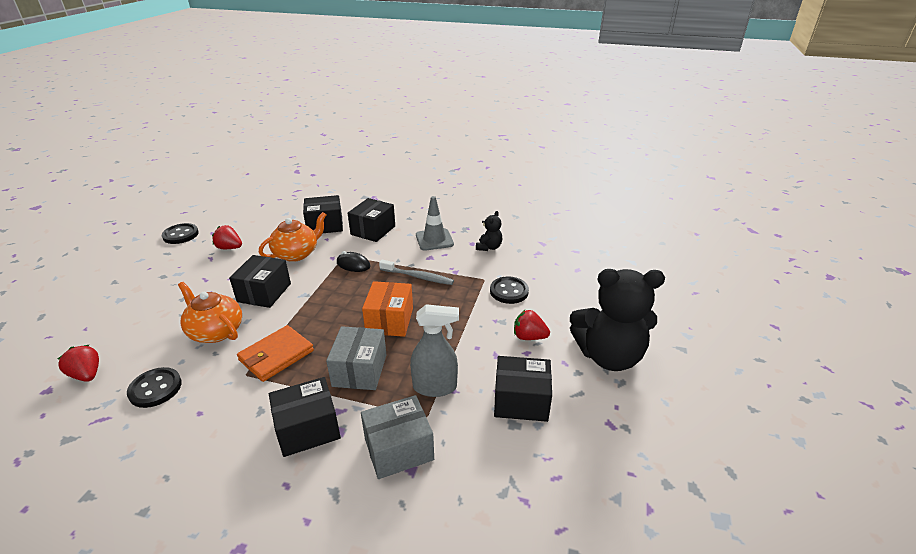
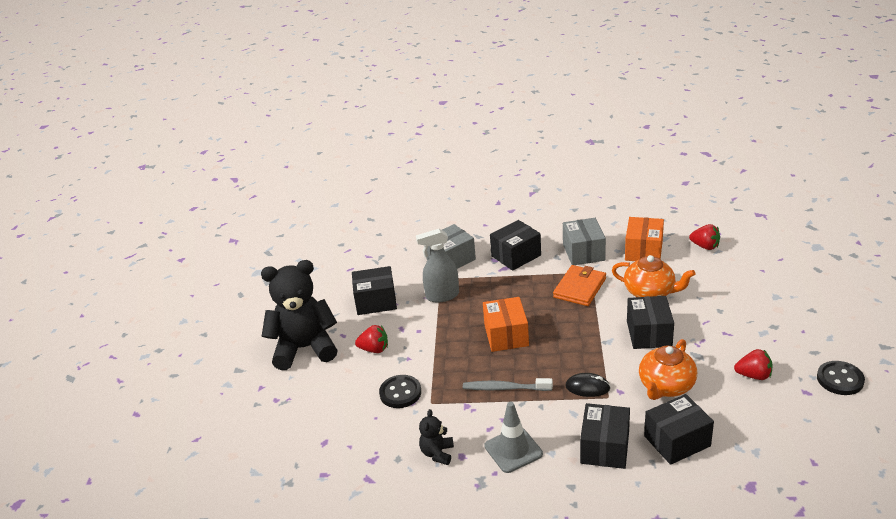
camera: 170 degrees right, 0 degrees up
black button [127,367,182,408] -> orange box [625,217,664,261]
grey box [326,326,387,390] -> grey box moved to [563,218,606,265]

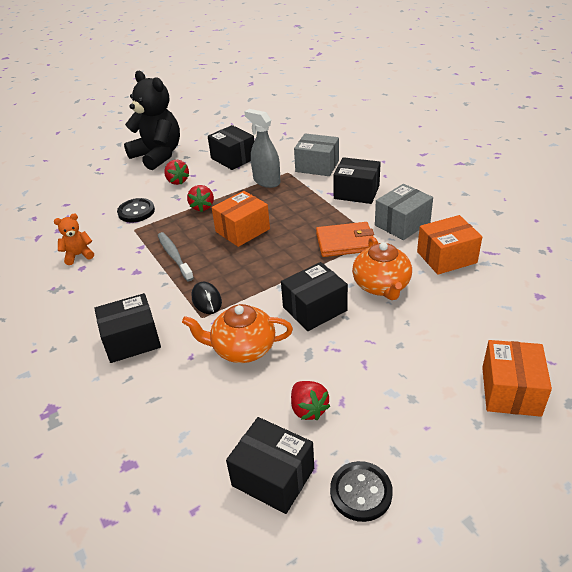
camera: 55 degrees right, 5 degrees up
black teddy bear [419,409,454,465] -> orange teddy bear [54,213,94,265]
grey traffic cone [484,402,543,473] -> none
black box [644,394,714,465] -> black box moved to [226,417,314,514]
red strawberry [689,224,720,250] -> red strawberry moved to [187,185,214,212]
none -> orange box [482,340,552,417]

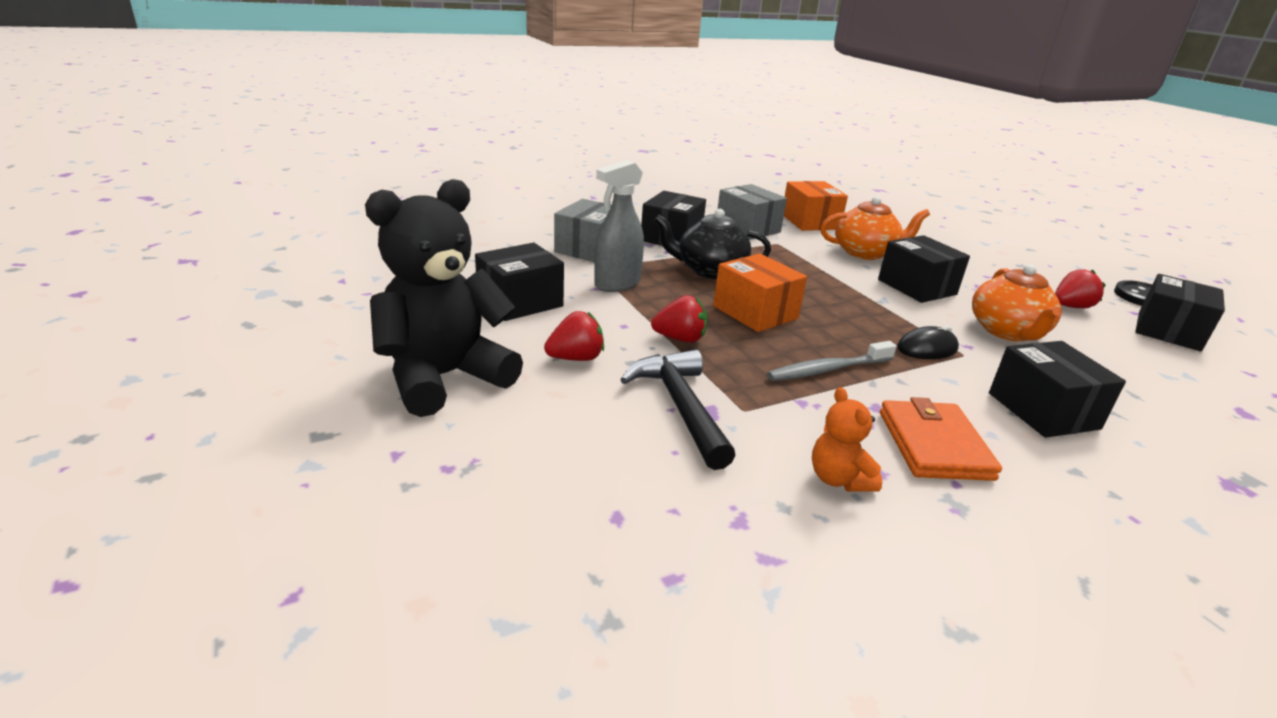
camera: 90 degrees left, 10 degrees down
black button [117,198,155,222] -> black hammer [620,350,736,470]
orange wallet [316,222,374,257] -> orange wallet moved to [880,397,1002,481]
orange box [482,340,552,417] -> none
none -> black teapot [654,209,771,279]

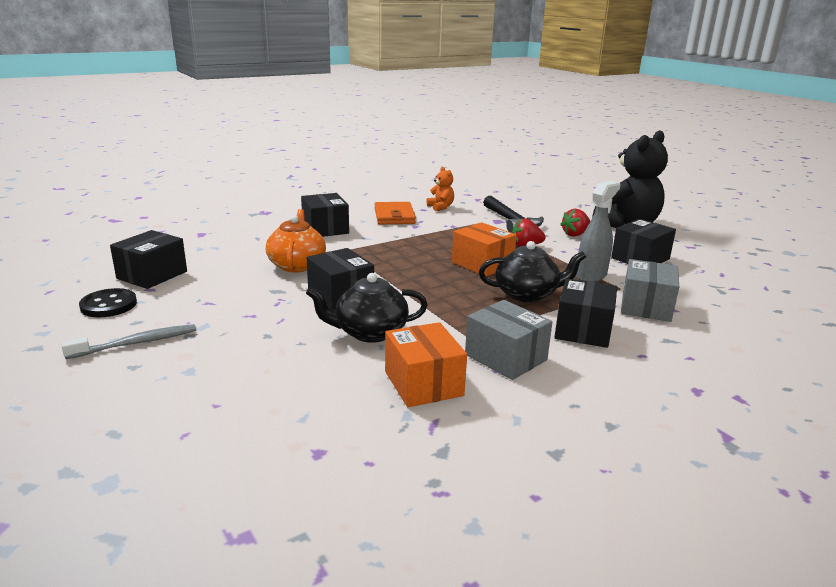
camera: 175 degrees right, 5 degrees down
grey toothbrush [767,341,897,381] -> grey toothbrush moved to [61,324,197,359]
orange teapot [821,196,930,260] -> black teapot [306,273,428,343]
black mouse [897,326,959,359] -> none
red strawberry [1055,269,1106,308] -> none

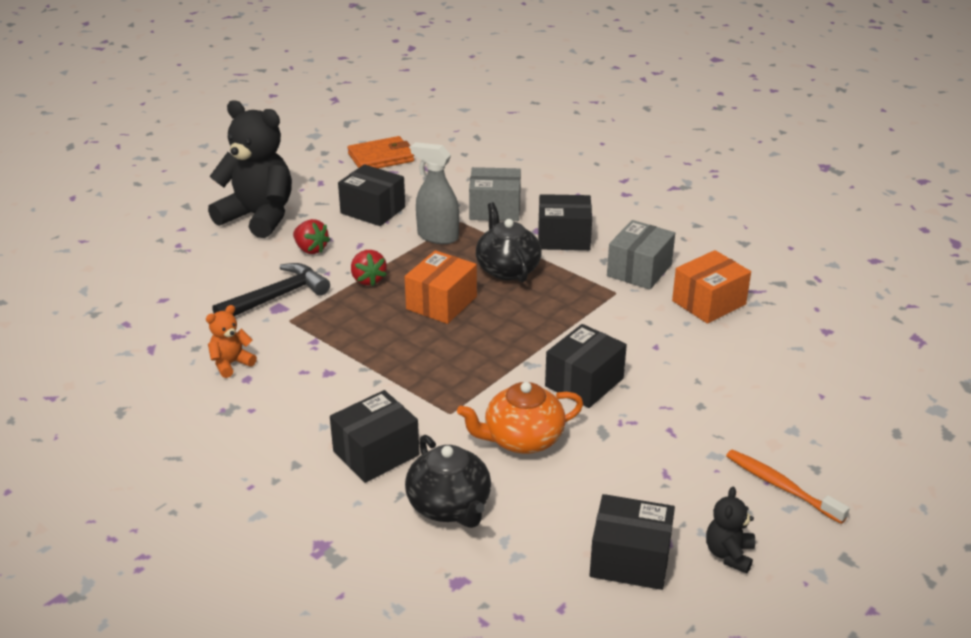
camera: 105 degrees left, 10 degrees up
grey toothbrush [61,324,197,359] -> orange toothbrush [726,450,850,524]
black button [79,288,137,318] -> black teddy bear [706,487,755,574]
black teapot [306,273,428,343] -> black teapot moved to [405,435,491,528]
orange wallet [375,202,416,224] -> orange wallet moved to [348,136,414,168]

